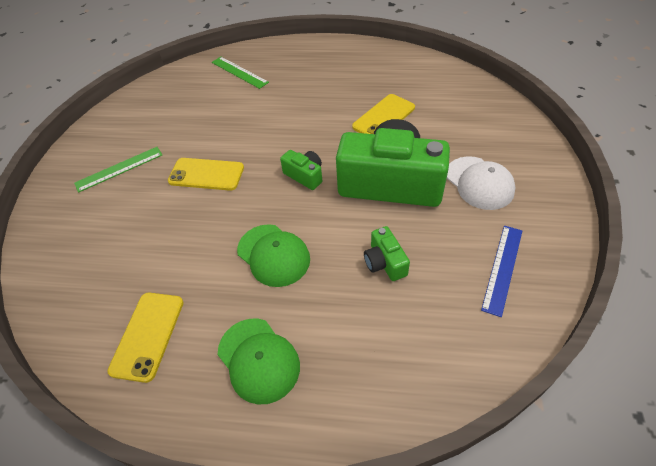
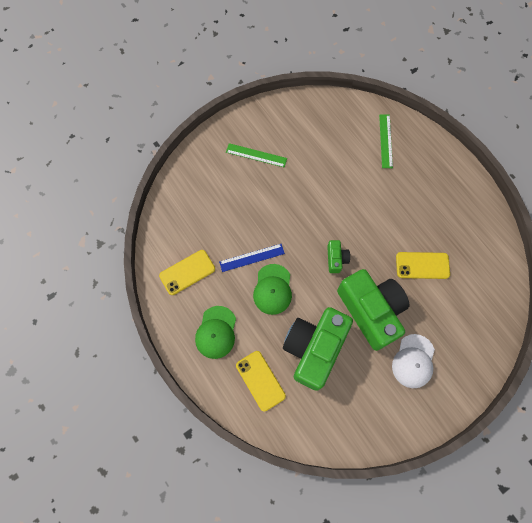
camera: 45 degrees right, 20 degrees up
yellow phone [168,158,244,191] -> yellow phone moved to [236,351,286,411]
green camera [364,226,410,281] -> green camera [283,307,353,391], size x2.34
blue ruler [481,226,522,317] -> blue ruler moved to [219,244,285,272]

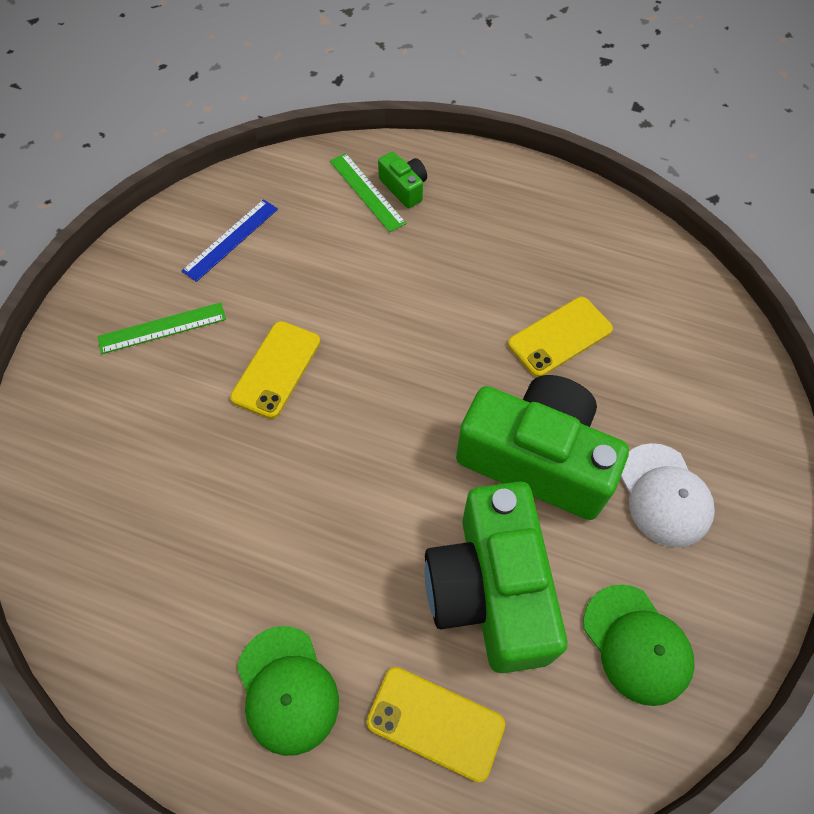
camera: 35 degrees left, 10 degrees down
yellow phone [159,250,215,295] -> yellow phone moved to [230,321,320,419]
blue ruler [219,244,285,272] -> blue ruler moved to [182,199,278,282]
green cap [253,264,292,315] -> green cap moved to [583,584,695,706]
green camera [327,240,350,273] -> green camera moved to [378,152,427,208]

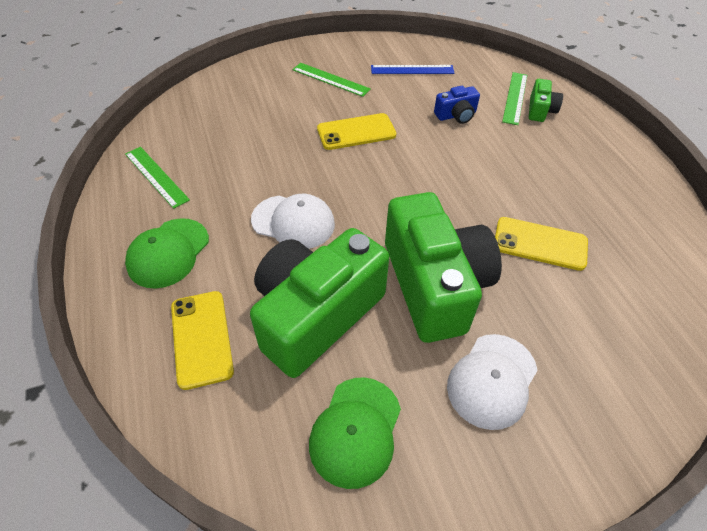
camera: 50 degrees right, 10 degrees down
none -> green ruler [125,147,190,209]
none -> white cap [251,194,335,249]
none -> blue camera [434,86,480,124]

